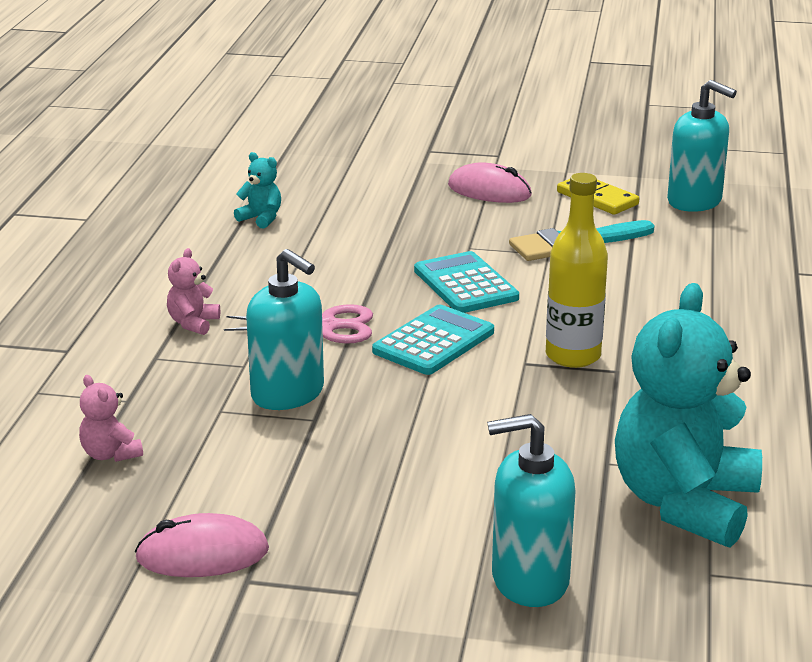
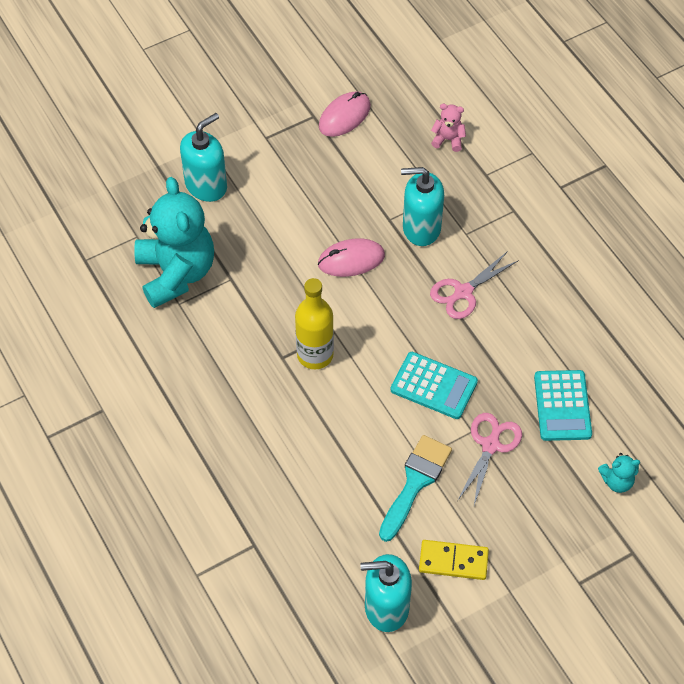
camera: 140 degrees right, 30 degrees up
pink teddy bear [167,248,220,335] -> none
turquoise teddy bear [234,152,281,229] -> turquoise teddy bear moved to [598,453,640,493]
turquoise calculator [372,305,494,375] -> turquoise calculator moved to [534,370,592,441]
pink mouse [448,162,532,203] -> pink mouse moved to [318,238,385,277]
none -> pink scissors [457,413,522,505]

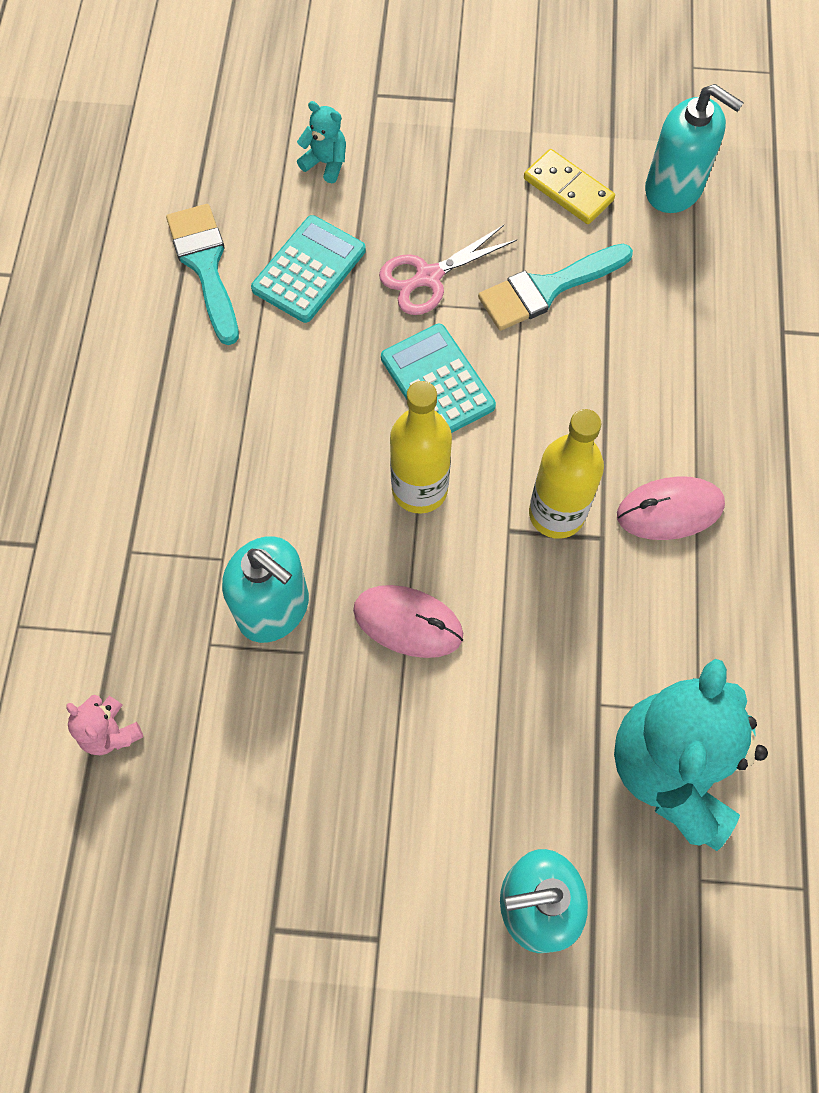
camera: 145 degrees left, 10 degrees up
pink mouse [319,91,371,137] -> pink mouse moved to [617,476,725,540]
pink scissors [430,251,519,319] -> none
none -> turquoise brush [166,204,239,345]
none -> yellow bottle [390,381,452,514]

